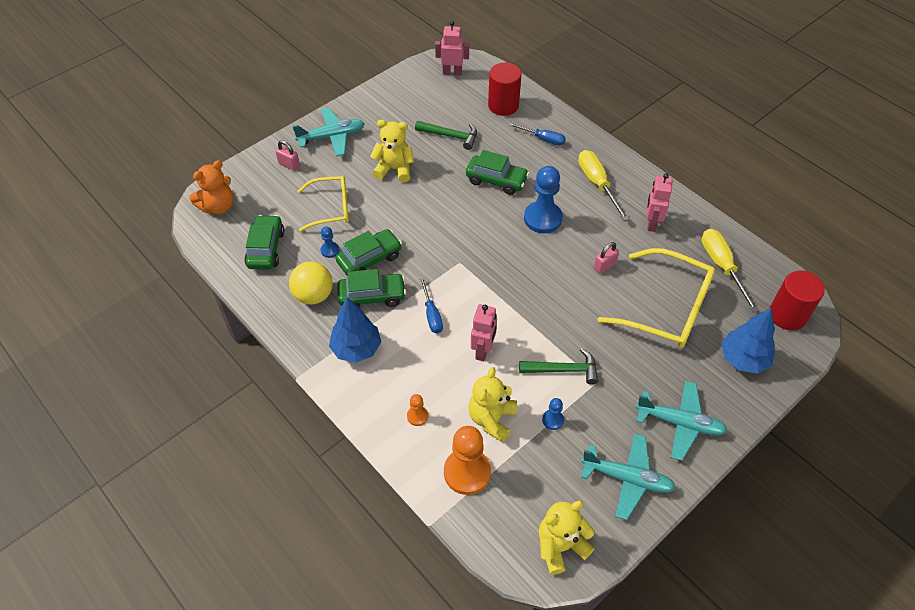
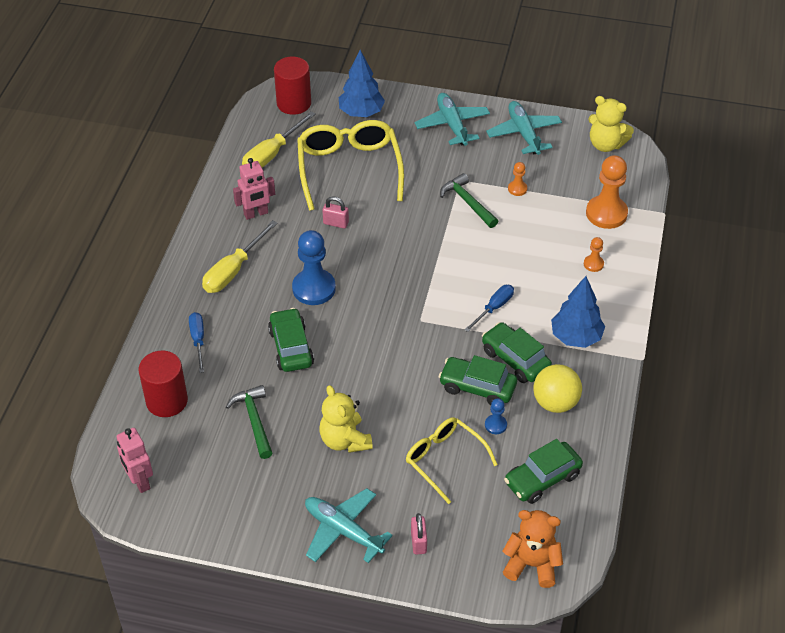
camera: 125 degrees left, 5 degrees down
yellow teddy bear [469,367,517,442] -> none
pink robot [471,304,497,361] -> none
blue pawn [542,398,564,430] -> orange pawn [508,162,527,196]

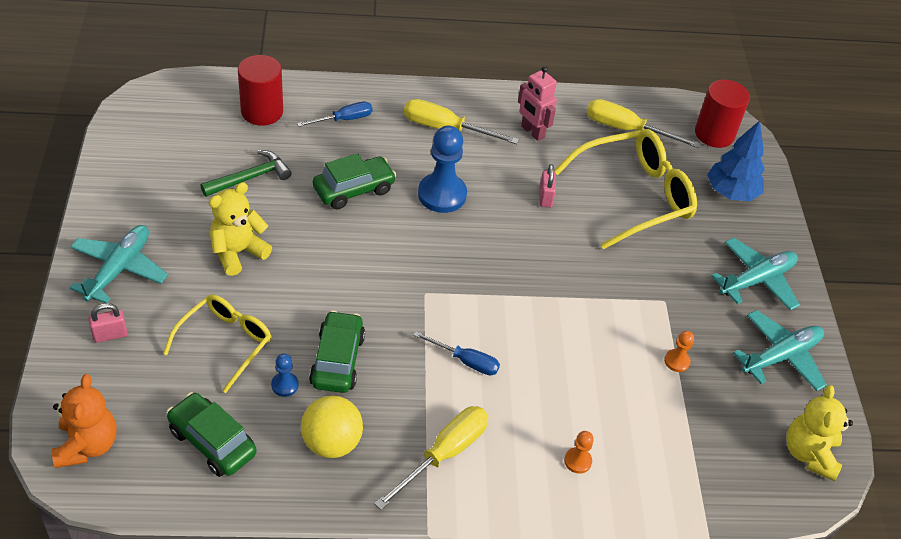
camera: 70 degrees right, 0 degrees up
pink robot [117,428,153,493] -> none
green hammer [440,173,498,228] -> none
green car [482,322,552,383] -> none
blue tree [551,276,605,348] -> yellow screwdriver [374,406,489,510]
orange pawn [586,155,628,229] -> none

